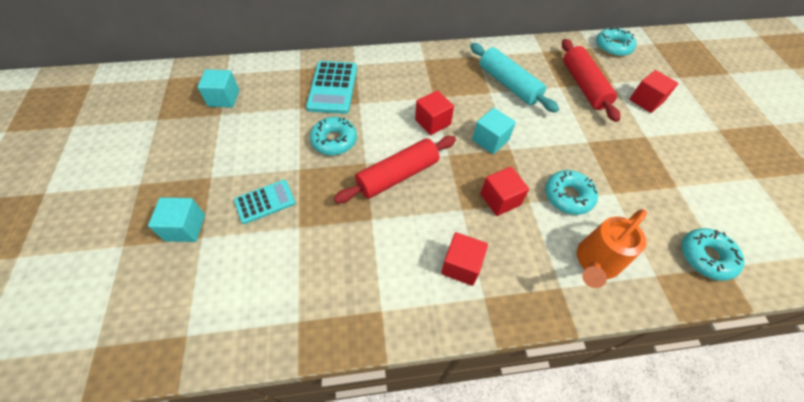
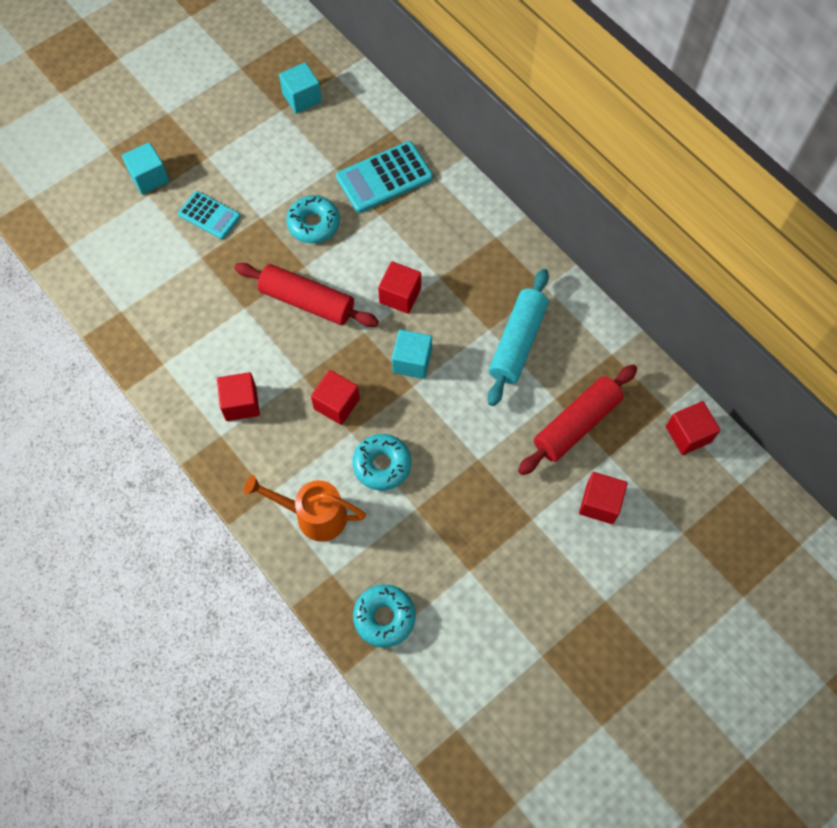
camera: 60 degrees right, 10 degrees up
turquoise donut [596,27,636,57] -> red cube [666,401,720,455]

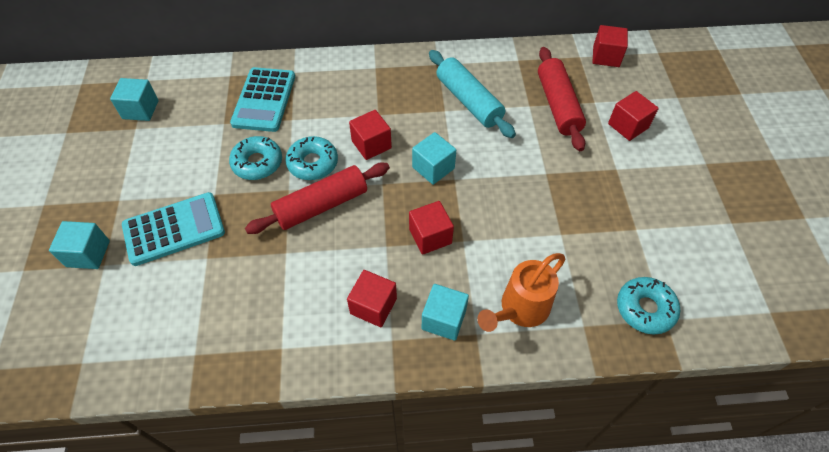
camera: 55 degrees left, 10 degrees down
turquoise calculator [178,191,241,239] -> turquoise calculator [122,192,225,266], size x1.57
turquoise donut [352,434,411,490] -> turquoise donut moved to [285,136,338,180]
none -> turquoise cube [422,284,469,341]

